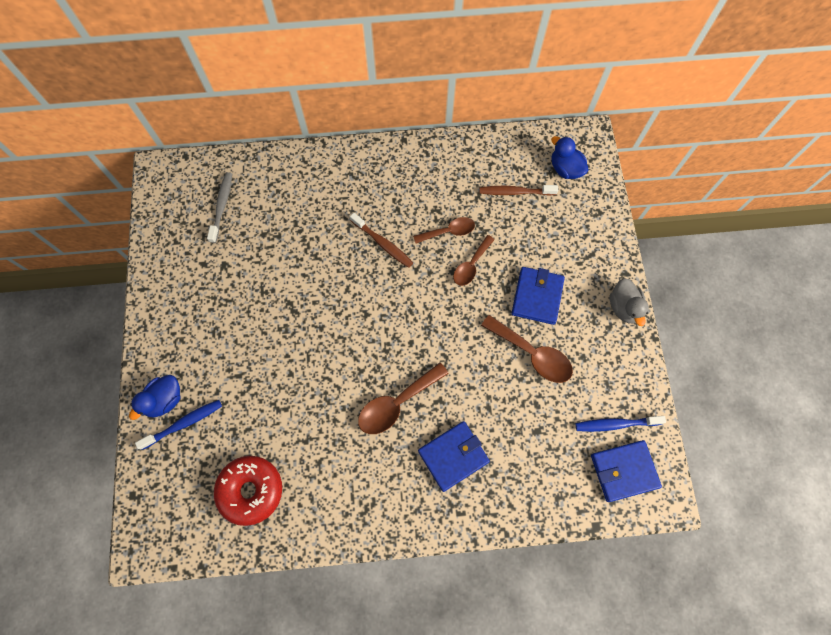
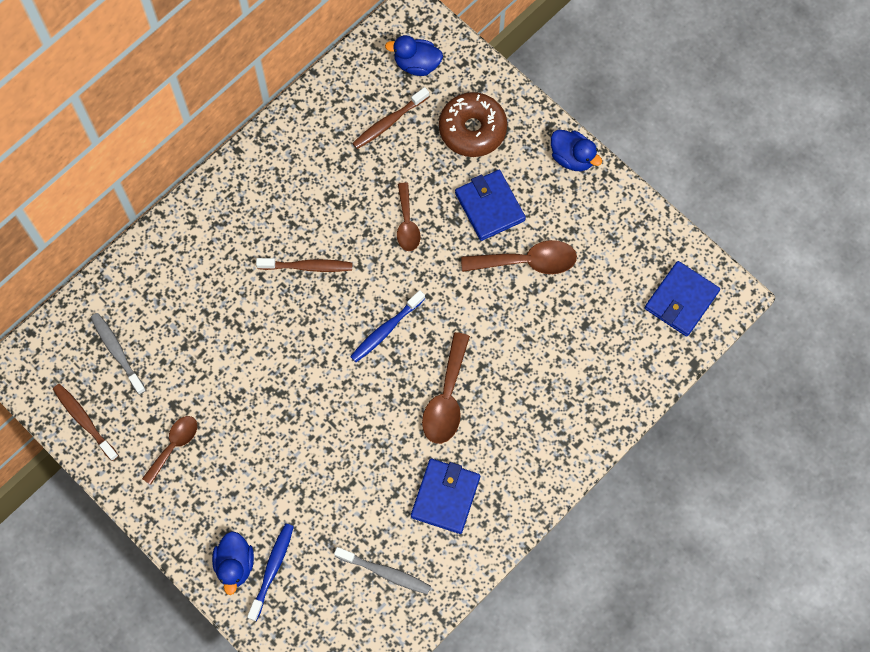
camera: 40 degrees left, 0 degrees up
red donut [214,456,282,526] -> grey toothbrush [334,547,431,595]
brown spoon [413,217,475,244] -> brown spoon moved to [142,416,197,485]
blue wallet [418,421,490,492] -> blue wallet moved to [411,459,480,534]
blue toothbrush [575,416,666,432] -> blue toothbrush moved to [350,290,425,362]
grey duck [609,278,649,326] -> blue duck [551,130,602,171]
none -> brown toothbrush [53,384,119,461]
none -> brown donut [439,92,507,157]

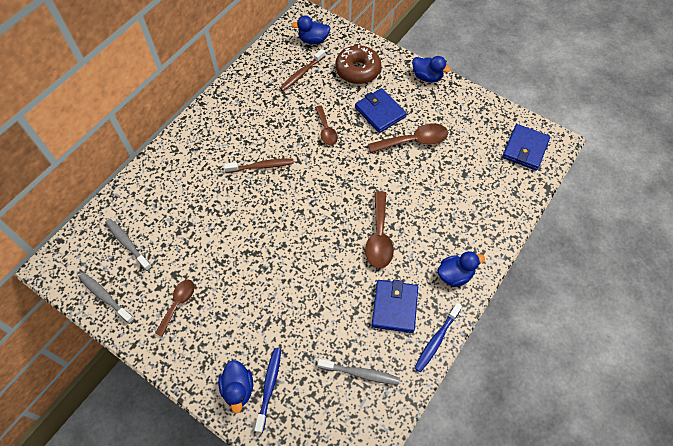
camera: 10 degrees left, 10 degrees down
brown toothbrush [53,384,119,461] -> grey toothbrush [79,273,135,324]
blue toothbrush [350,290,425,362] -> blue toothbrush moved to [414,303,462,372]
none -> blue duck [437,251,485,287]

